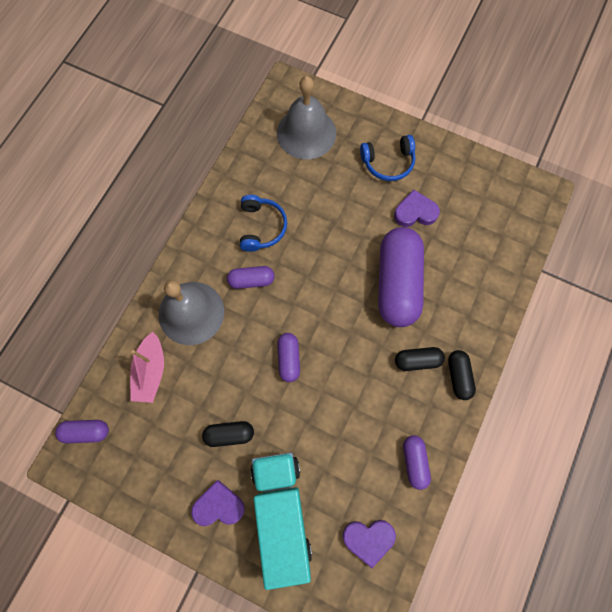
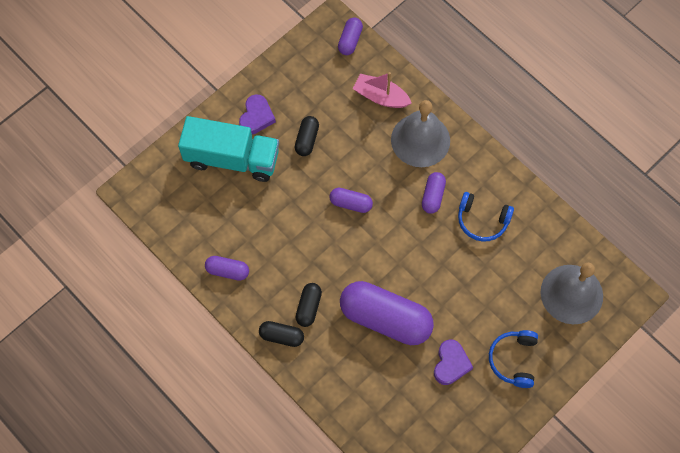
camera: 110 degrees right, 5 degrees down
purple heart [342,520,396,568] -> none

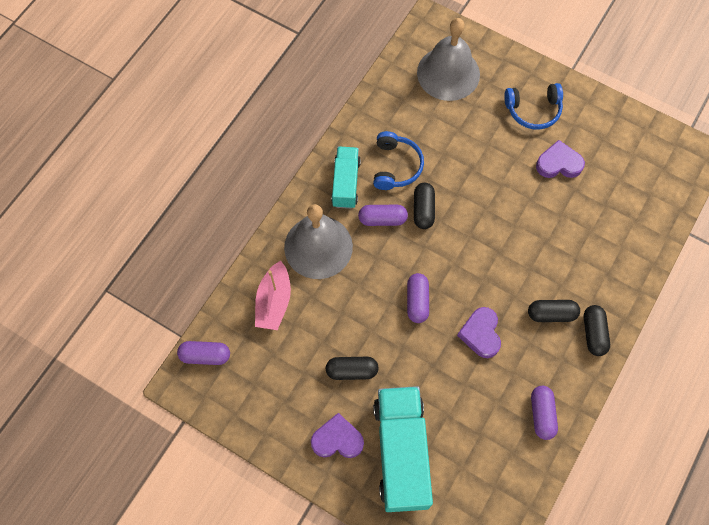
camera: 105 degrees left, 0 degrees up
purple capsule [340,281,434,345] -> none
none -> turquoise truck [331,147,361,209]
none -> black capsule [414,183,435,229]
none -> purple heart [457,307,501,358]

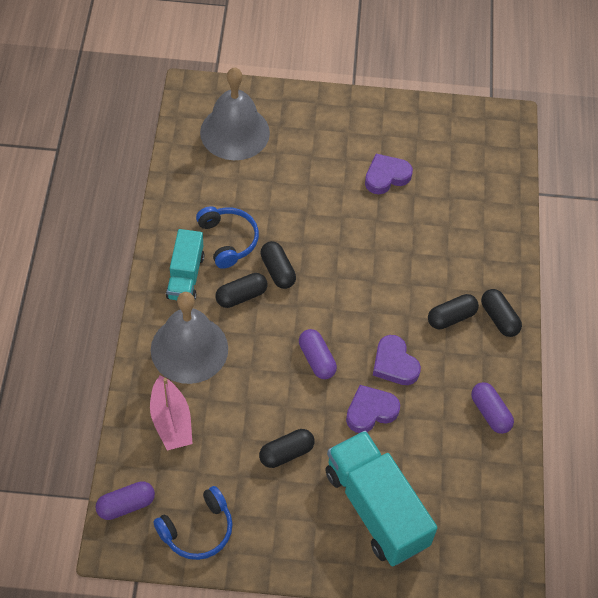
camera: 30 degrees left, 10 degrees down
purple heart [311,413,364,458] -> purple heart moved to [346,385,400,433]
turquoise truck [331,147,361,209] -> turquoise truck turned 150 degrees counterclockwise [166,229,204,300]
purple capsule [358,205,408,226] -> black capsule [216,273,267,308]
blue headphones [504,83,563,129] -> blue headphones moved to [153,486,233,560]

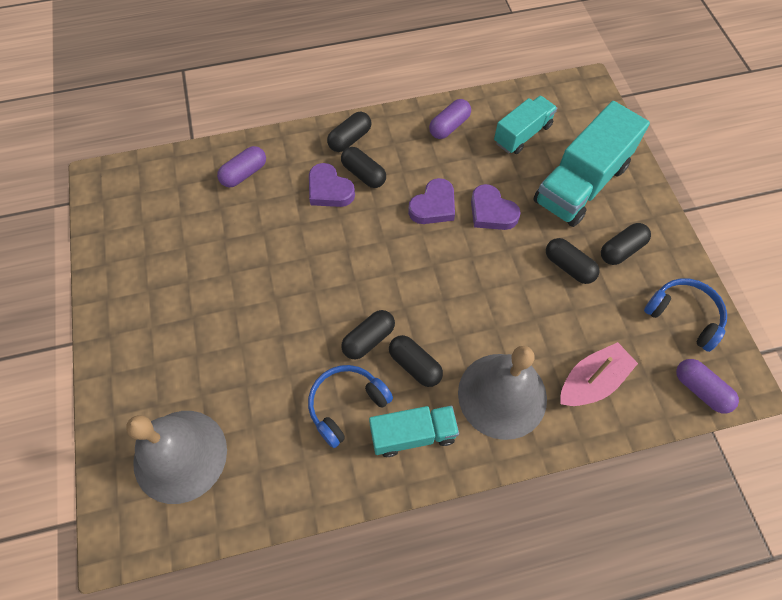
camera: 105 degrees left, 5 degrees up
purple capsule [299,329,337,379] -> purple capsule moved to [217,146,266,187]
purple heart [365,154,413,194] -> purple heart moved to [309,163,355,207]
none -> turquoise truck [494,96,557,154]
none -> black capsule [601,223,651,265]

